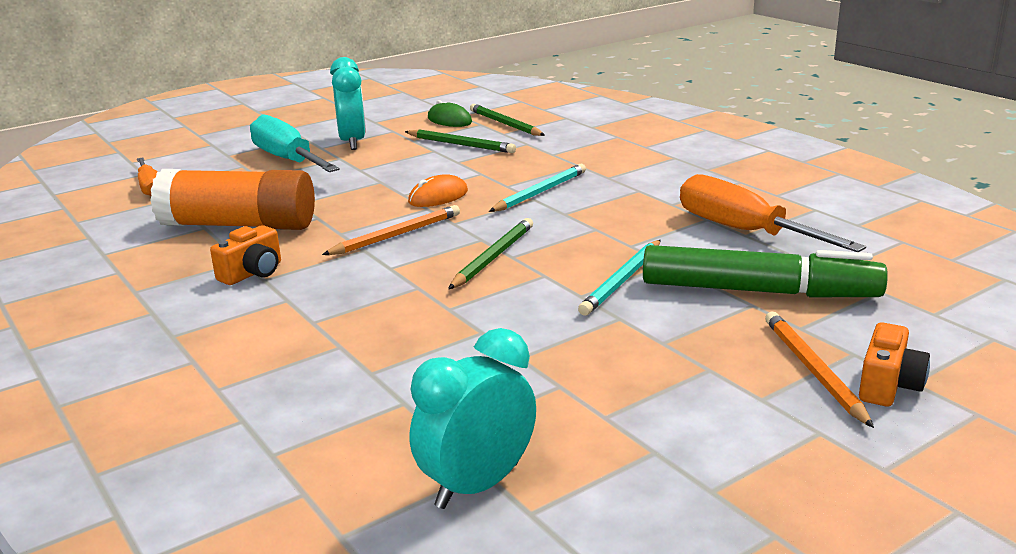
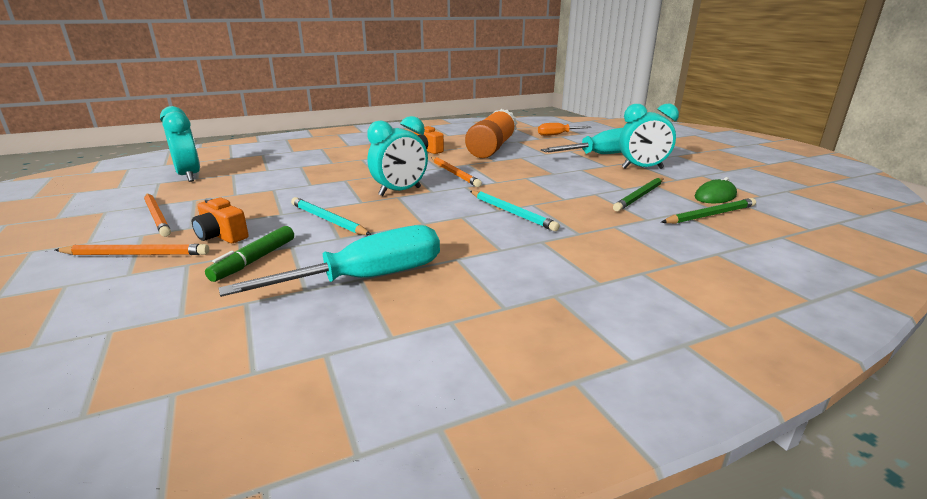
camera: 100 degrees right, 0 degrees up
orange mouse [408,174,468,207] -> none
green pencil [448,218,533,289] -> turquoise clock [367,116,428,196]
green marker [643,245,888,297] -> green marker [205,226,294,282], size x0.53
orange screwdriver [680,174,866,252] -> turquoise screwdriver [218,225,440,297]
orange camera [859,322,930,407] -> orange camera moved to [192,197,249,243]
none -> orange pencil [144,194,171,237]

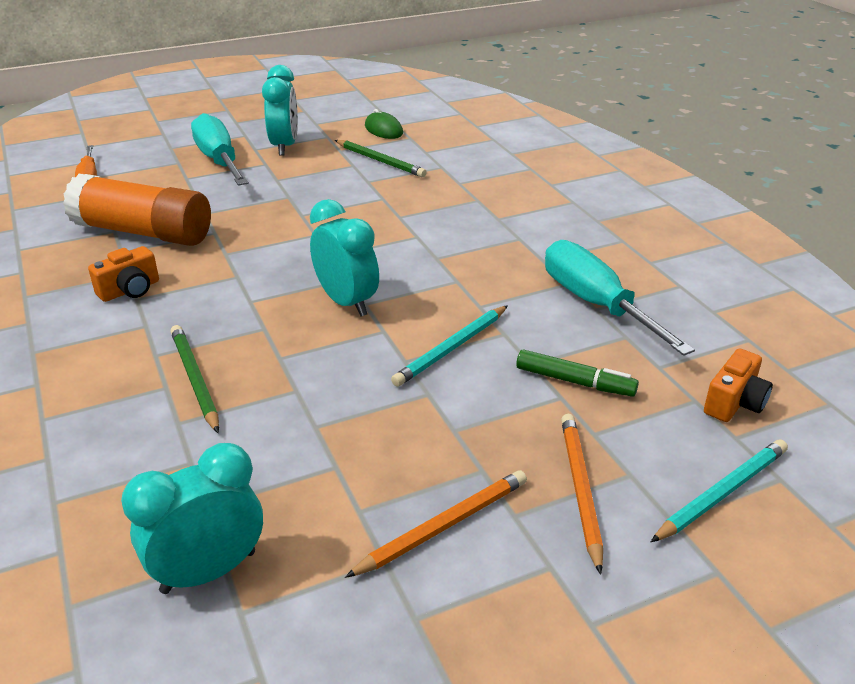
camera: 90 degrees left, 10 degrees up
orange camera [192,197,249,243] -> orange camera moved to [704,348,773,422]
orange pencil [431,157,482,187] -> none
turquoise pencil [470,191,560,231] -> turquoise pencil moved to [651,439,788,542]
green pencil [661,198,756,224] -> green pencil moved to [171,325,219,433]

